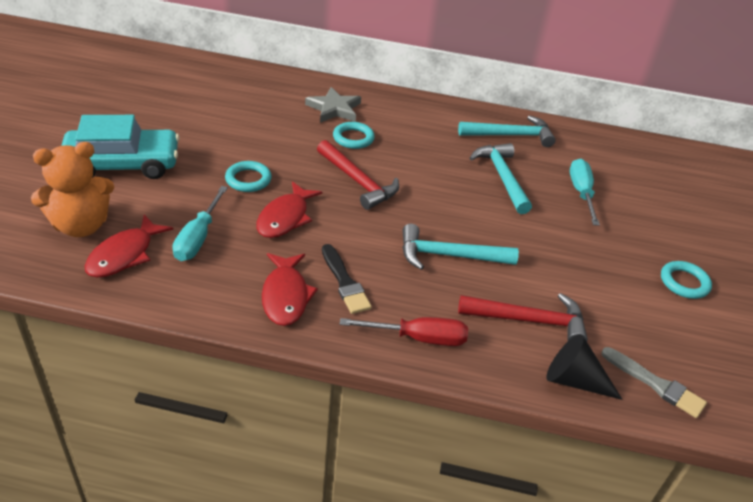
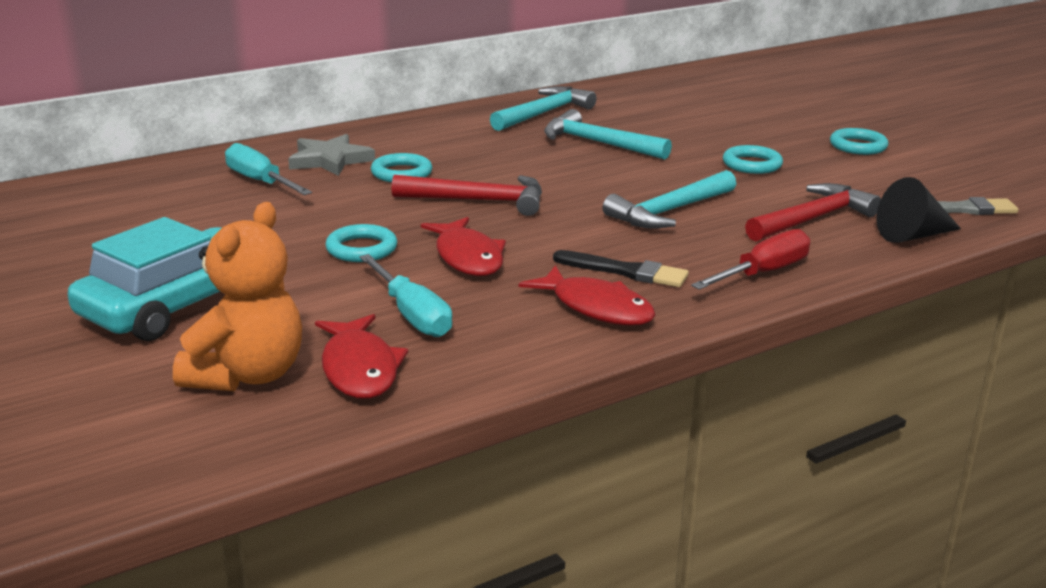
camera: 40 degrees left, 15 degrees down
turquoise screwdriver [570,159,600,226] -> turquoise screwdriver moved to [225,143,312,195]
none -> turquoise ring [723,145,783,174]

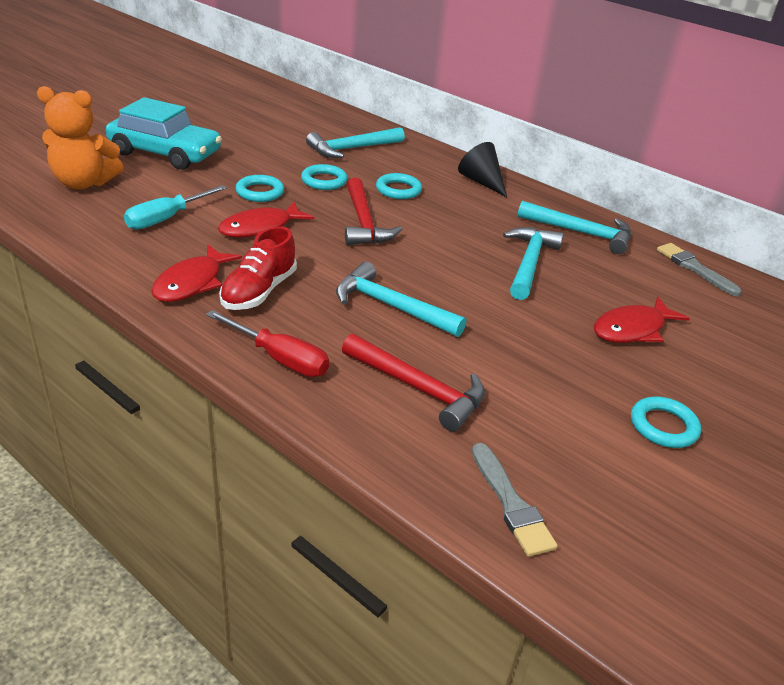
camera: 70 degrees right, 10 degrees up
turquoise screwdriver [225,143,312,195] -> turquoise hammer [306,127,405,158]
grey star [288,134,375,176] -> none
red fish [315,314,408,399] -> red fish moved to [594,297,690,343]
black brush [553,250,689,287] -> red shoe [219,226,297,310]
turquoise ring [723,145,783,174] -> turquoise ring moved to [301,164,348,190]
black cone [877,177,961,243] -> black cone moved to [458,142,507,197]
none -> grey brush [657,243,742,296]

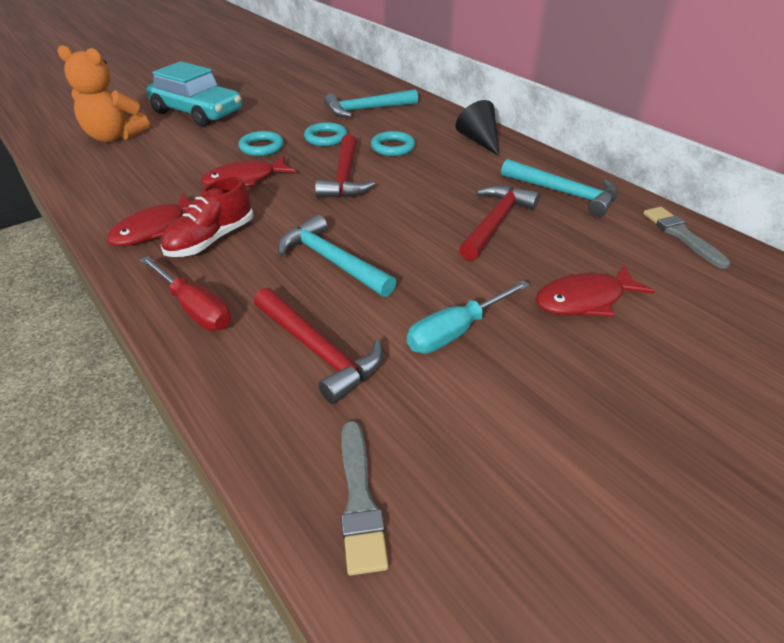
camera: 15 degrees right, 5 degrees up
turquoise screwdriver [124,185,227,230] -> turquoise screwdriver moved to [407,280,530,354]
turquoise hammer [503,227,564,300] -> red hammer [459,185,539,261]
turquoise ring [631,397,701,448] -> none

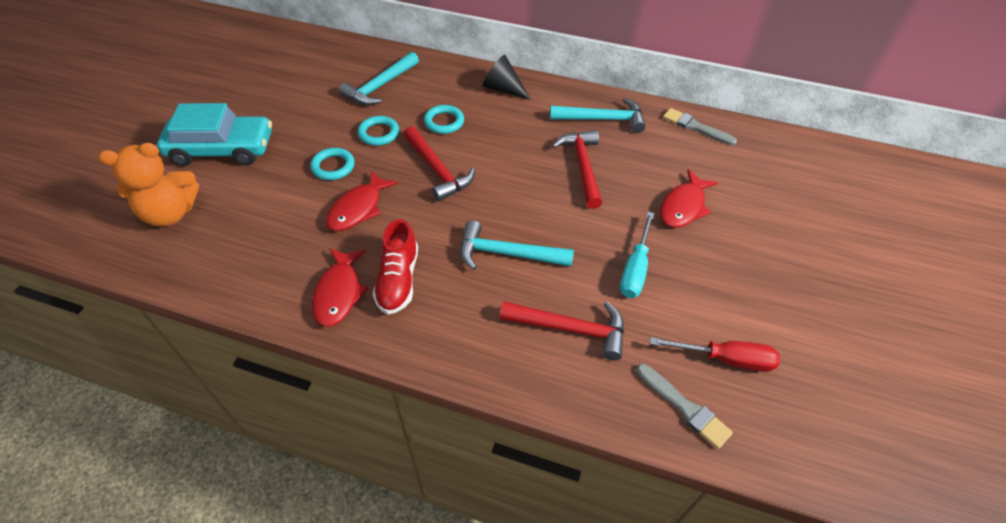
camera: 35 degrees left, 10 degrees up
red screwdriver [140,256,231,331] -> red screwdriver moved to [650,337,780,372]

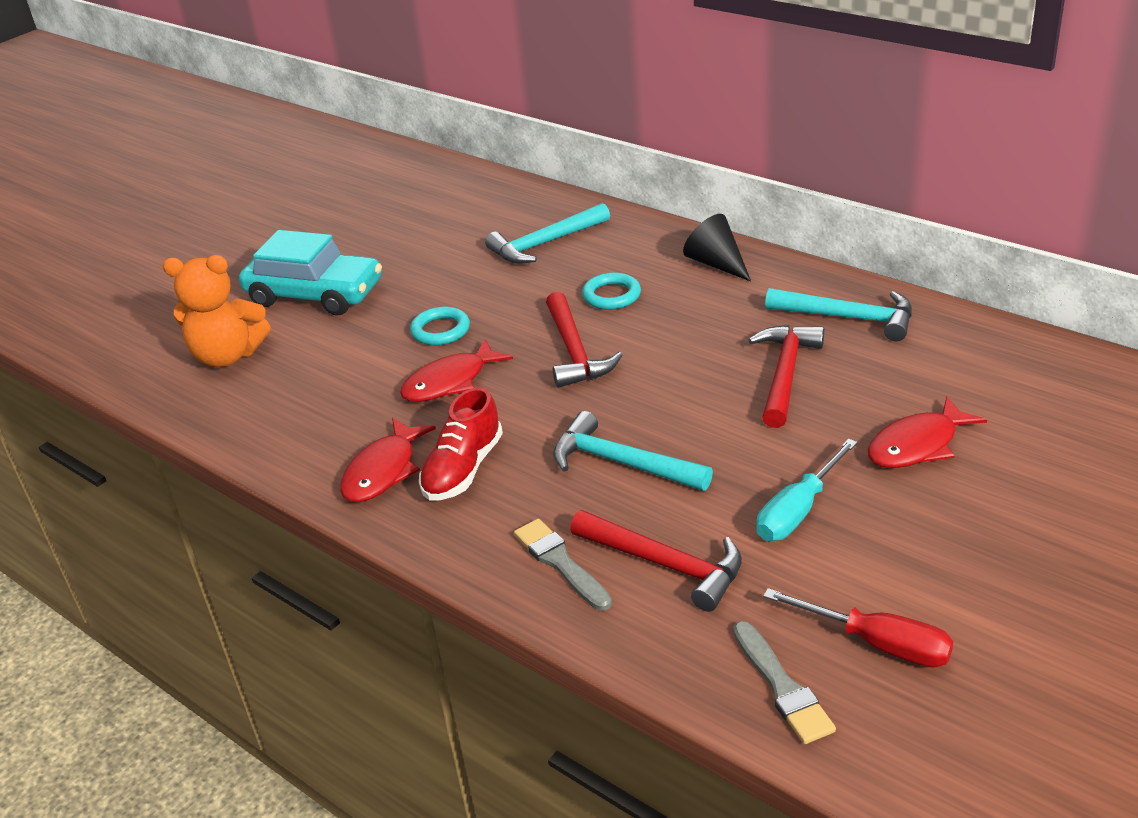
camera: 25 degrees right, 15 degrees down
turquoise ring [357,116,399,146] -> none
grey brush [663,108,737,145] -> grey brush moved to [514,519,612,611]

